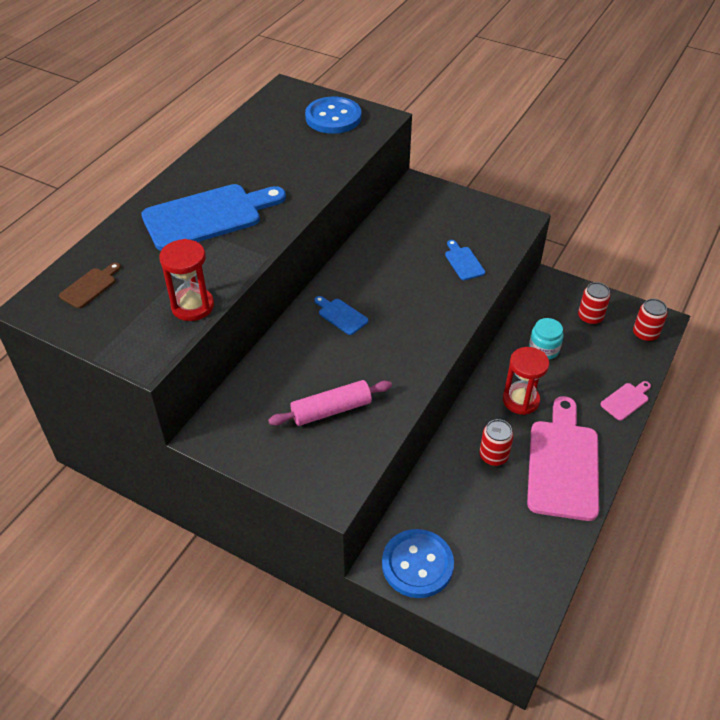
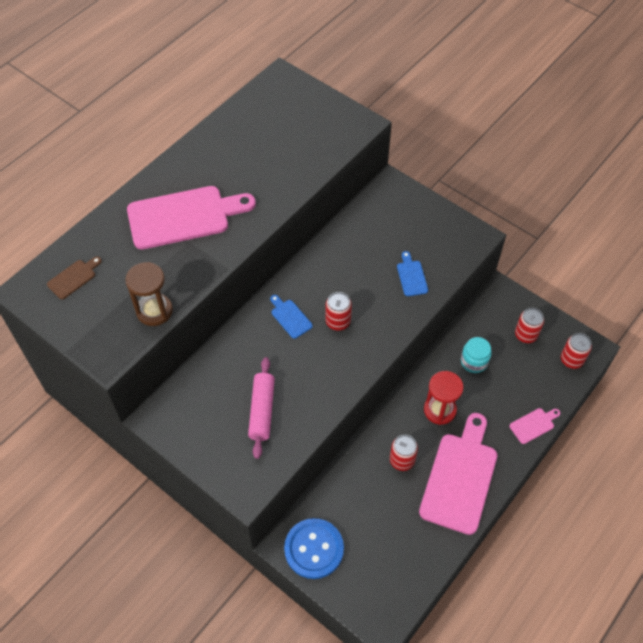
camera: 10 degrees right, 10 degrees up
blue cutting board [141,184,286,251] -> pink cutting board [127,186,256,249]
red hourglass [159,239,214,321] -> brown hourglass [125,262,173,326]
pink rolling pin [268,380,392,426] -> pink rolling pin turned 75 degrees counterclockwise [248,357,275,459]
blue button [305,97,361,134] -> none
none -> red can [325,292,352,330]

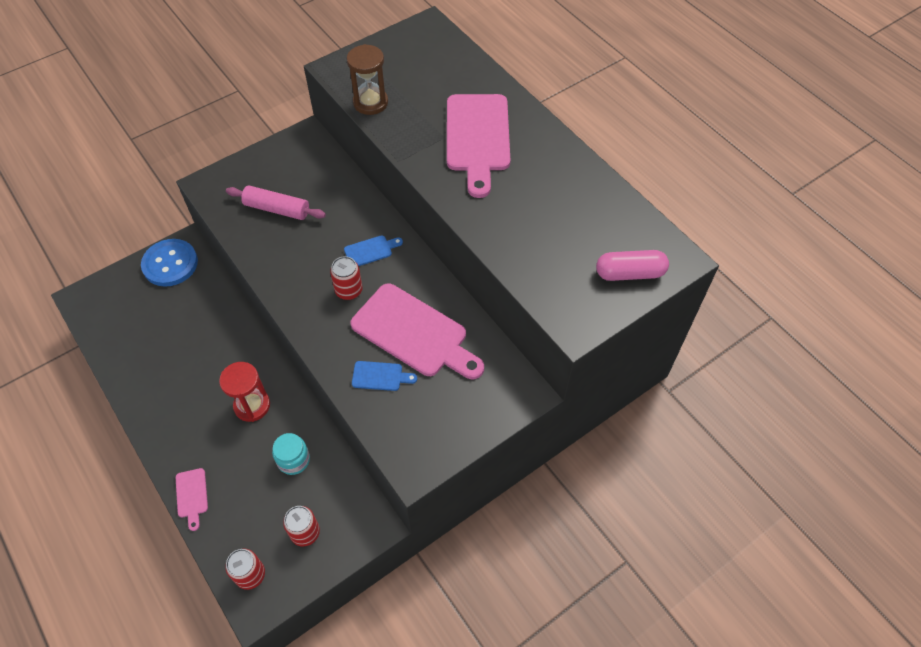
camera: 105 degrees right, 0 degrees up
brown cutting board [47,256,102,299] -> none
red can [390,435,418,471] -> none
pink cutting board [419,413,497,535] -> pink cutting board moved to [350,283,484,379]
none -> pink capsule [596,250,669,281]

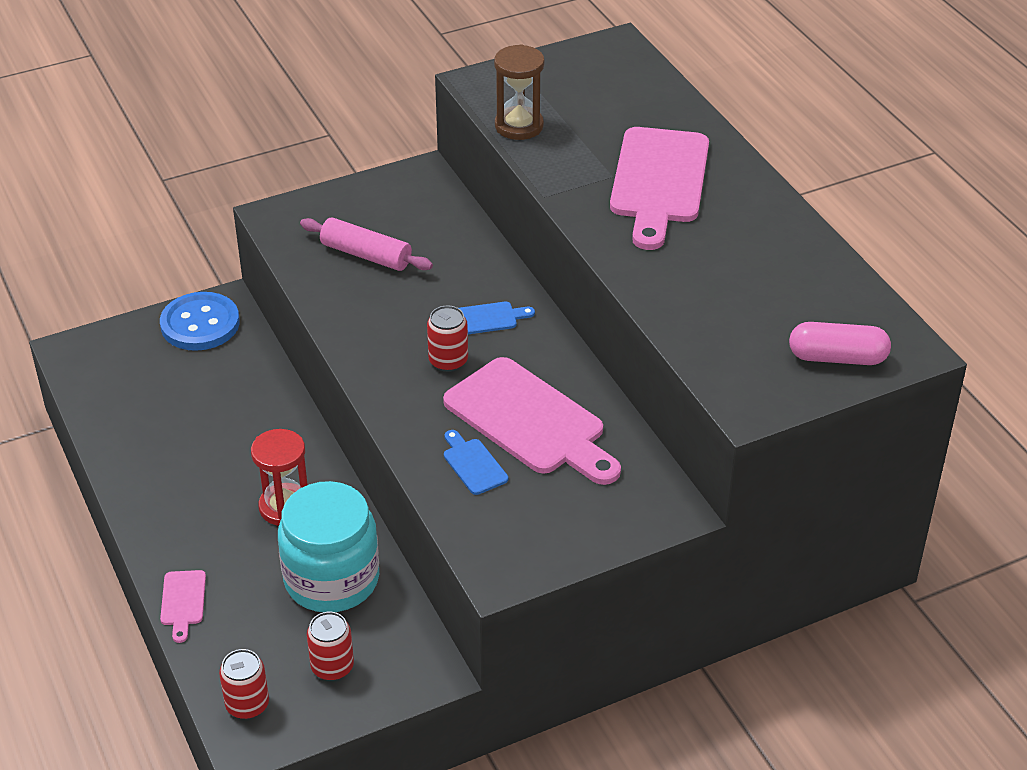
camera: 10 degrees right, 15 degrees down
turquoise jar [272,433,310,475] -> turquoise jar [278,481,379,612], size x2.00
blue cutting board [352,361,417,391] -> blue cutting board turned 135 degrees counterclockwise [444,430,508,495]

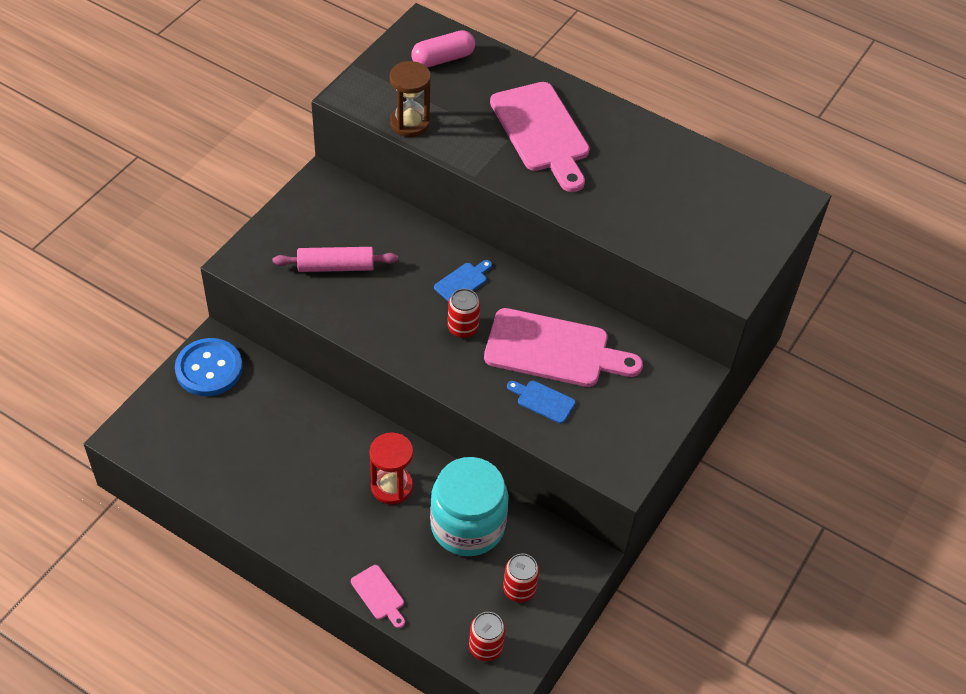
camera: 35 degrees left, 10 degrees up
pink capsule [789,322,891,365] -> pink capsule moved to [411,30,475,68]

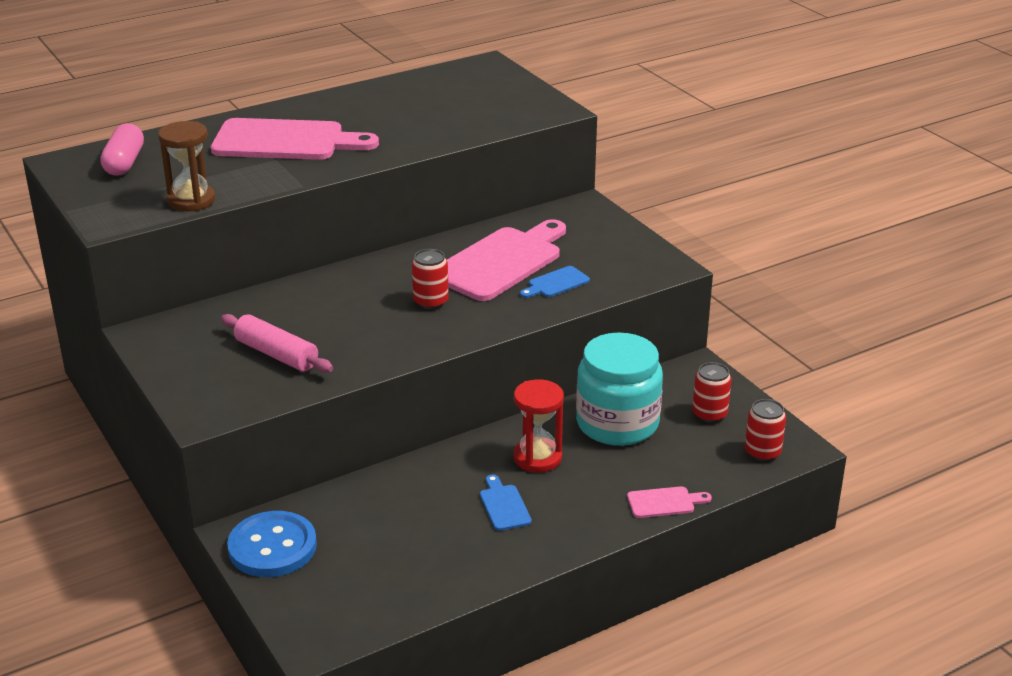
camera: 60 degrees left, 20 degrees down
pink rolling pin [273,247,398,272] -> pink rolling pin turned 75 degrees counterclockwise [221,314,333,373]
blue cutting board [434,260,492,301] -> blue cutting board moved to [480,474,532,531]

